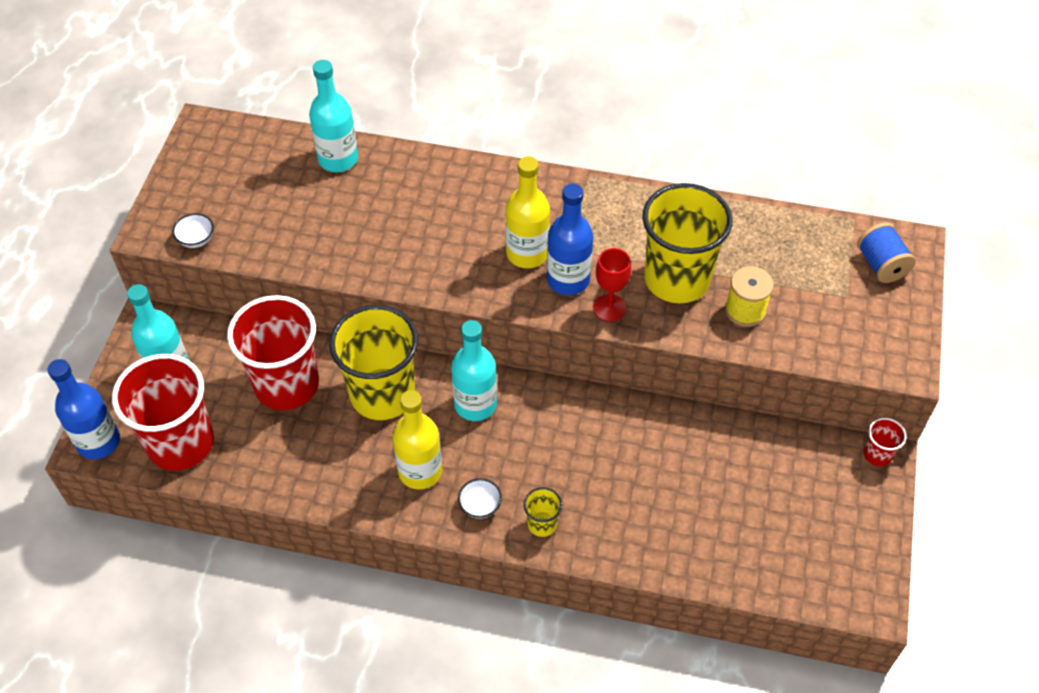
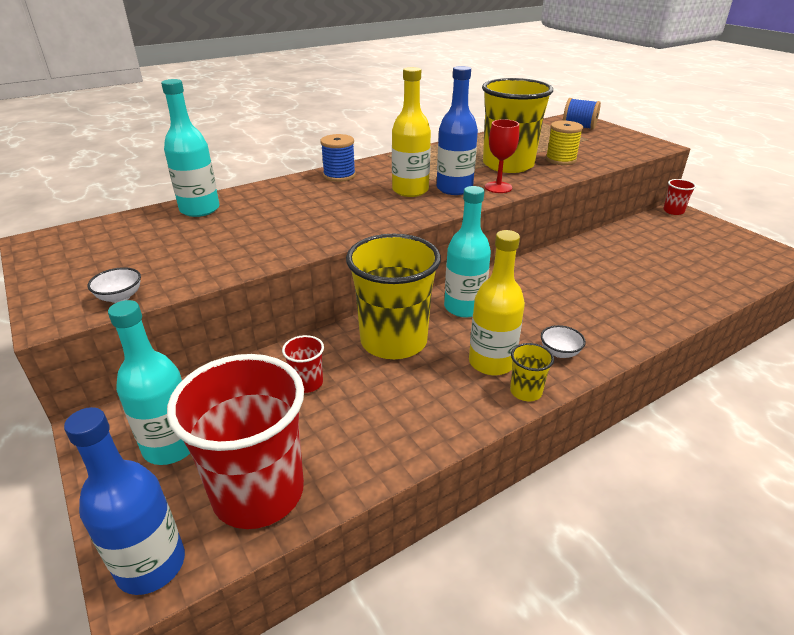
camera: 45 degrees left, 20 degrees down
red cup [227,295,319,410] -> red cup [282,335,324,393], size x0.42
yellow cup [524,487,563,537] -> yellow cup moved to [510,343,554,401]
none -> blue spool [320,134,356,182]

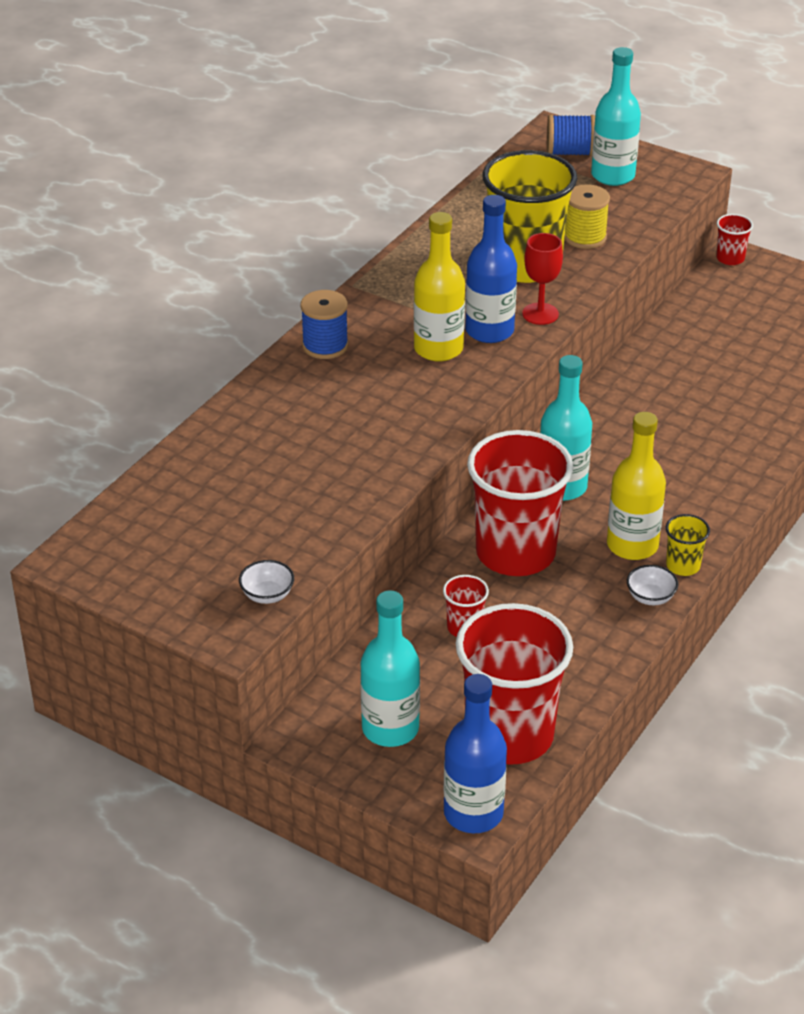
camera: 25 degrees left, 5 degrees up
turquoise bottle [161,79,219,217] -> turquoise bottle moved to [591,47,641,186]
yellow cup [346,234,441,359] -> red cup [467,430,573,576]
white bowl [541,325,586,358] -> white bowl moved to [627,565,678,605]

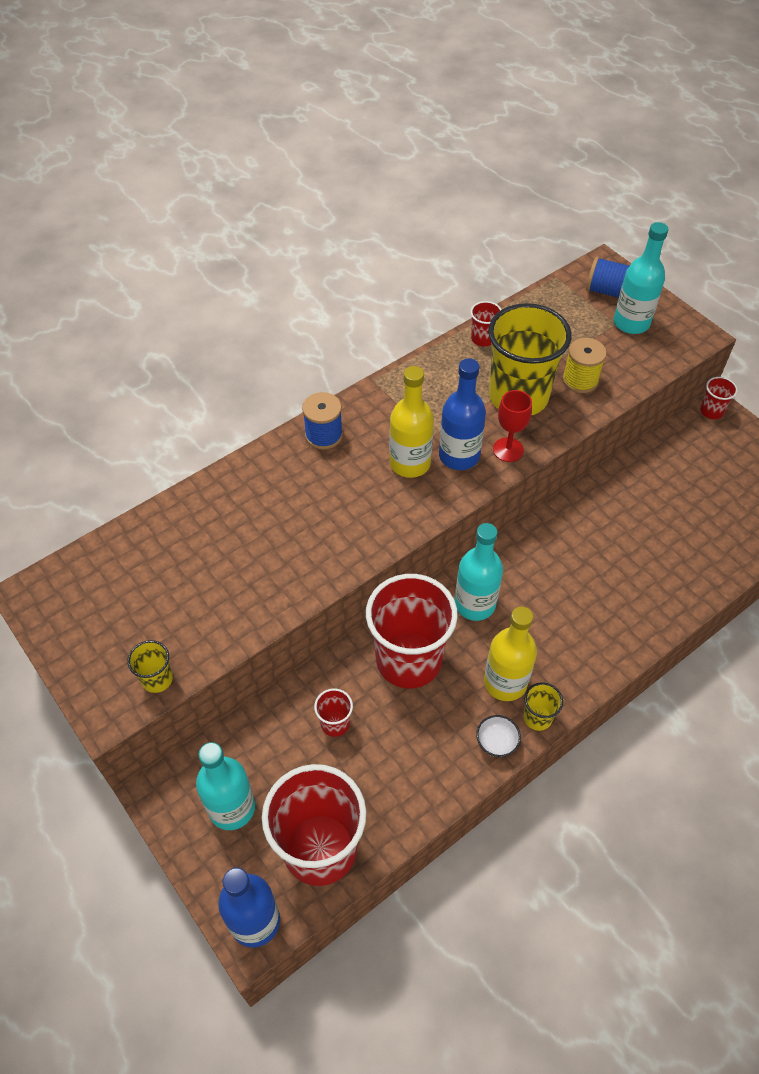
camera: 20 degrees right, 15 degrees up
white bowl [239,560,294,604] -> yellow cup [127,640,173,693]
none -> red cup [470,301,502,347]

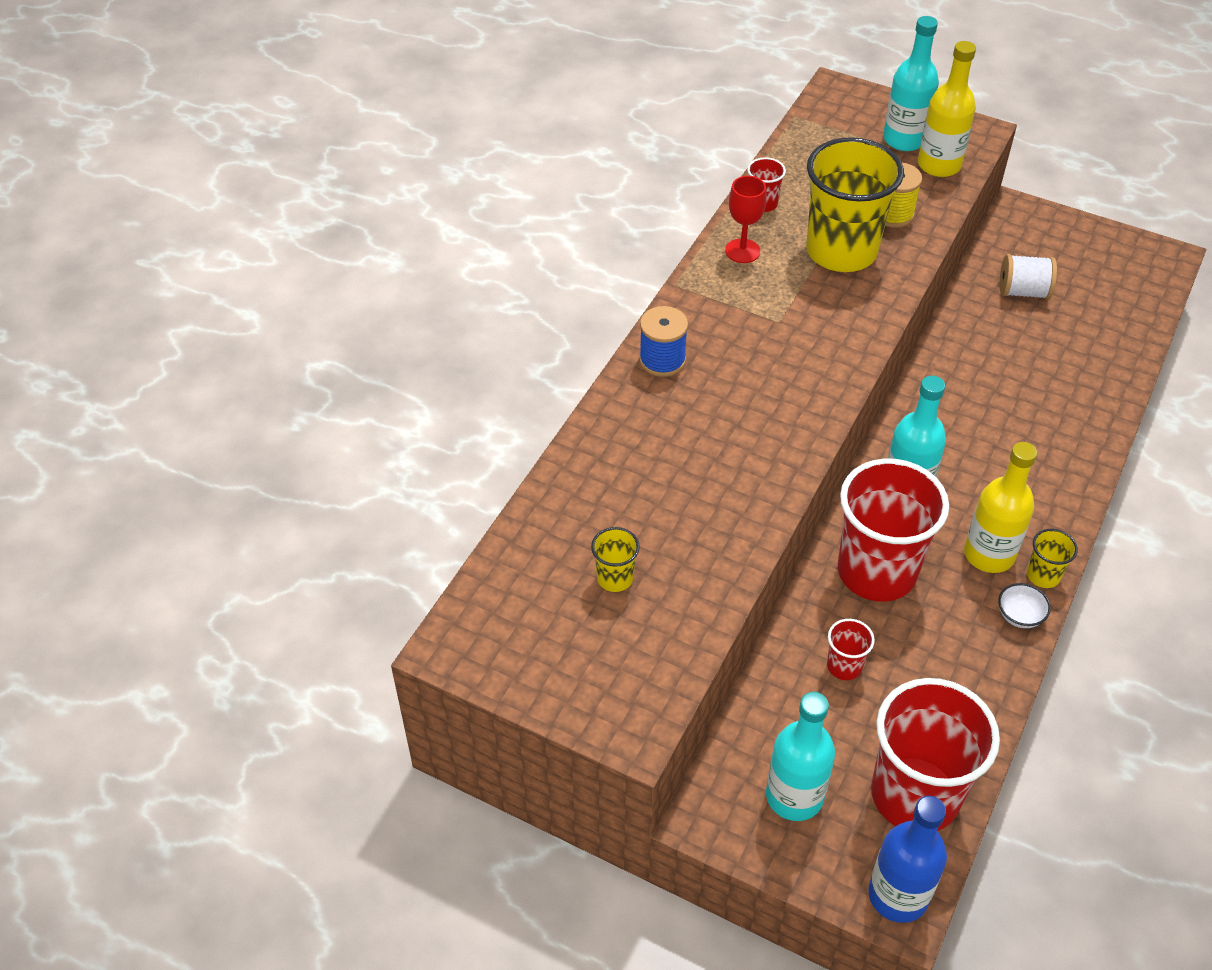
camera: 25 degrees left, 5 degrees down
yellow cup [127,640,173,693] -> yellow cup moved to [591,527,640,592]
yellow bottle [389,366,434,478] -> yellow bottle moved to [918,41,976,177]
blue bottle [439,358,486,470] -> none
red goblet [493,390,532,462] -> red goblet moved to [725,176,767,263]
blue spool [586,257,629,298] -> none
red cup [700,377,738,419] -> none
none -> white spool [1000,254,1057,299]

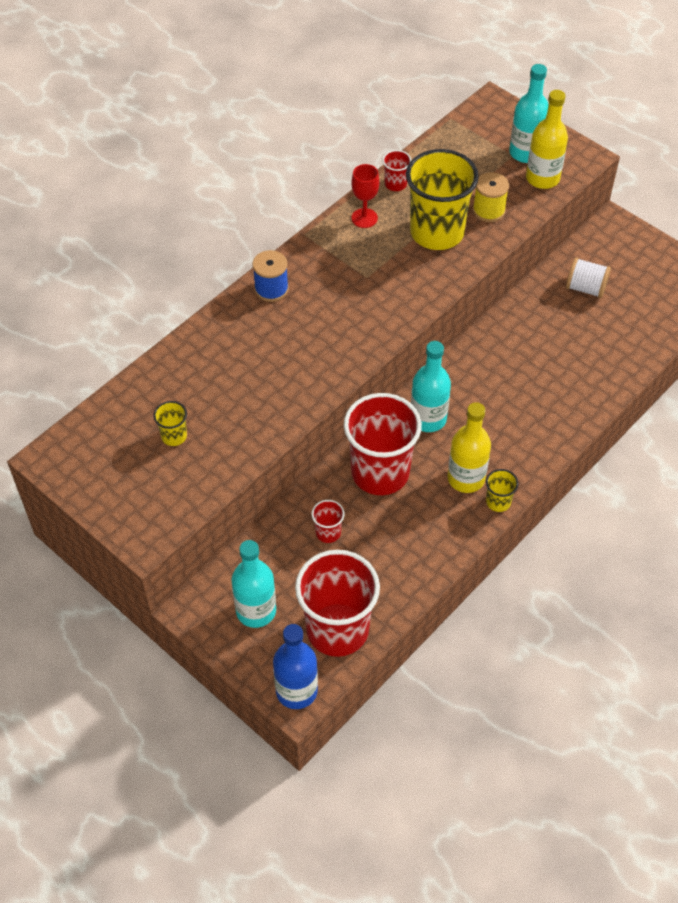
camera: 15 degrees right, 5 degrees up
white bowl [998,583,1051,628] -> none

